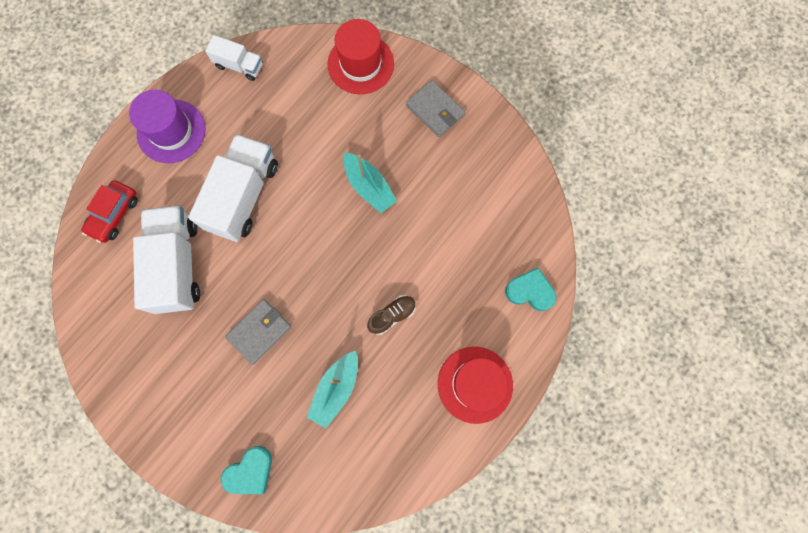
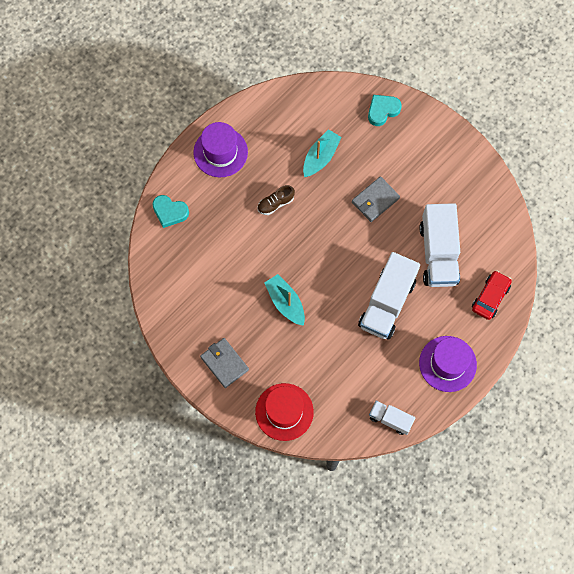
camera: 175 degrees left, 5 degrees down
red hat [438,347,513,424] -> purple hat [193,122,248,177]

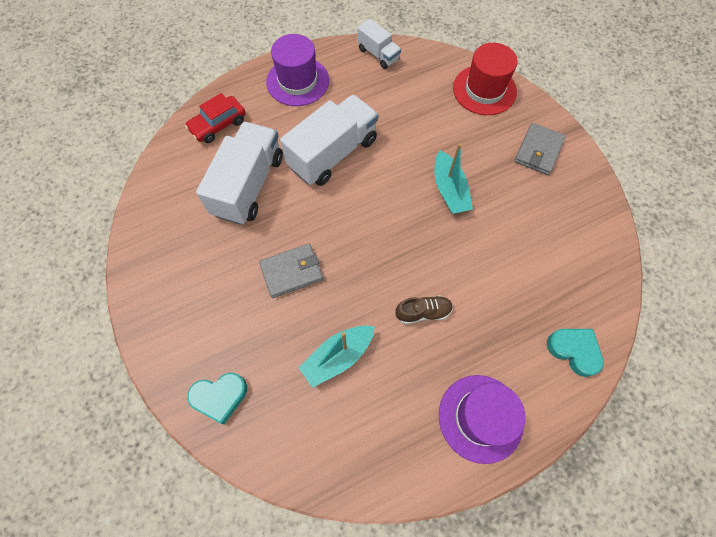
camera: 160 degrees left, 5 degrees down
grey wallet [200,338,249,388] -> grey wallet turned 45 degrees clockwise [514,123,566,175]

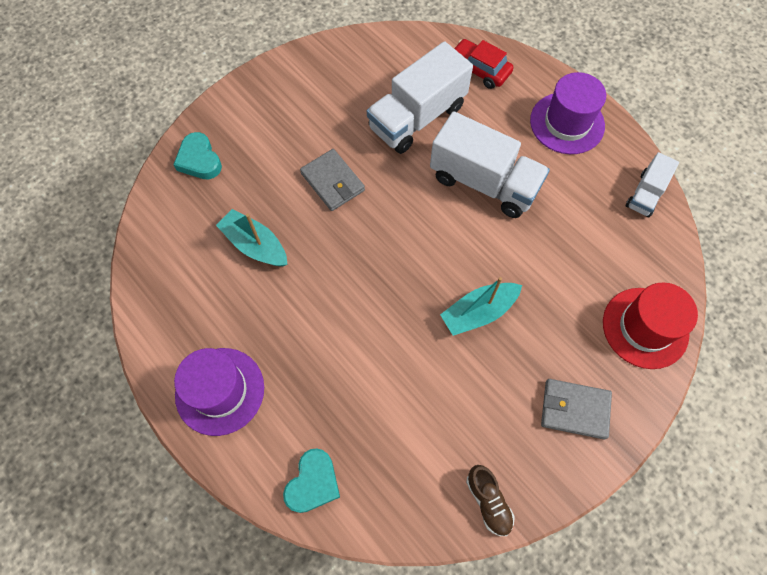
camera: 75 degrees right, 0 degrees up
white truck [196,122,283,225] -> white truck turned 135 degrees clockwise [367,41,473,154]
brown shoe [396,295,453,324] -> brown shoe moved to [466,465,515,536]

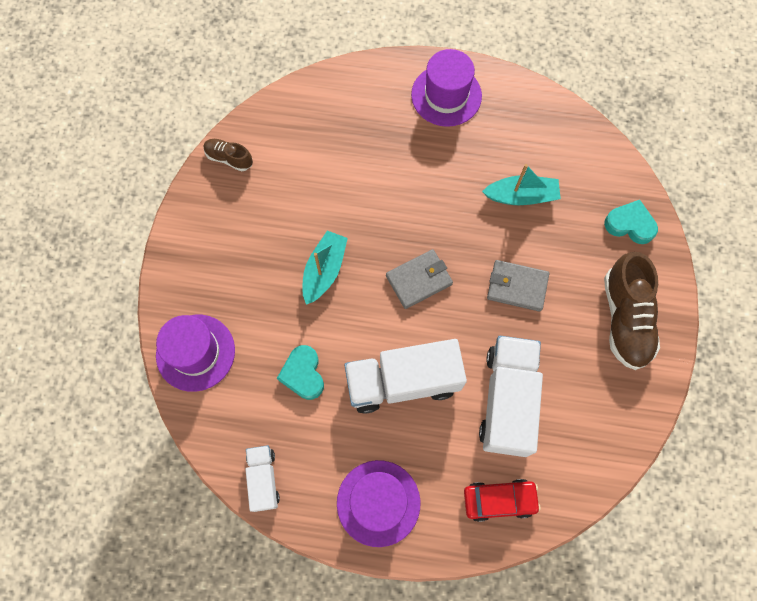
camera: 140 degrees right, 5 degrees up
turquoise heart [283,449,340,513] -> turquoise heart moved to [277,345,324,400]
grey wallet [541,379,612,440] -> grey wallet moved to [386,249,453,309]
red hat [603,282,698,369] -> purple hat [156,315,235,392]
none -> brown shoe [604,252,660,370]

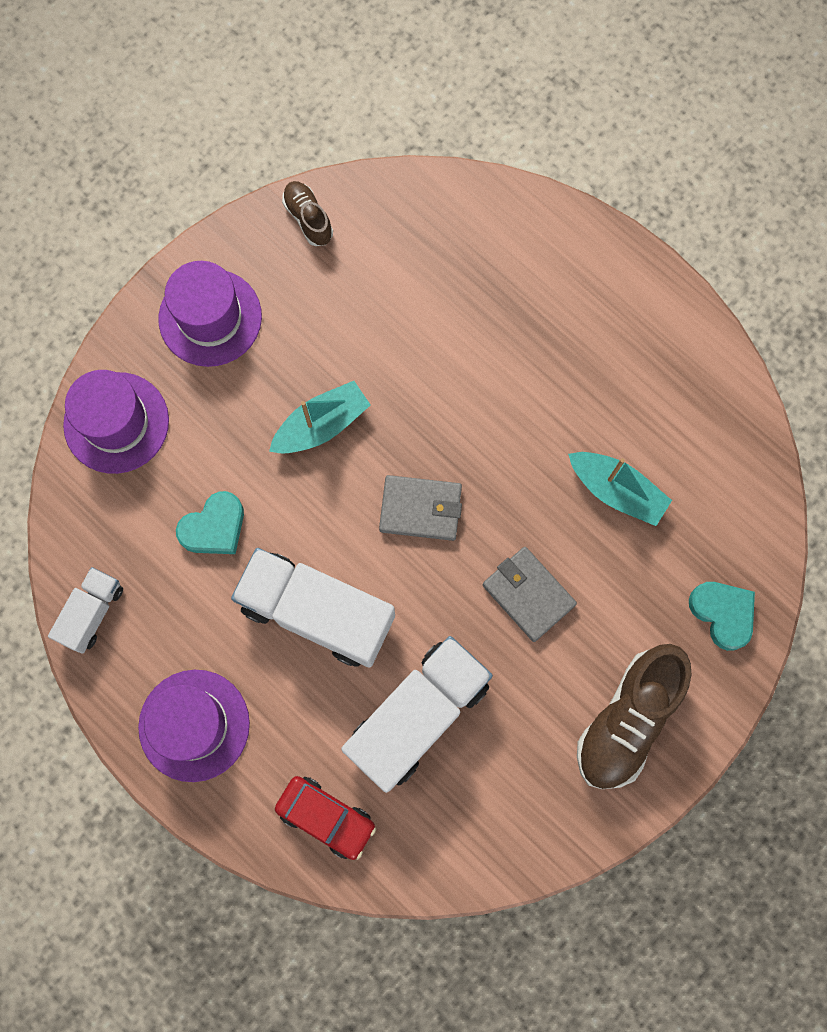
camera: 35 degrees right, 5 degrees up
turquoise heart [277,345,324,400] -> turquoise heart turned 150 degrees counterclockwise [176,491,244,554]
purple hat [411,49,482,127] -> purple hat moved to [158,261,262,367]

